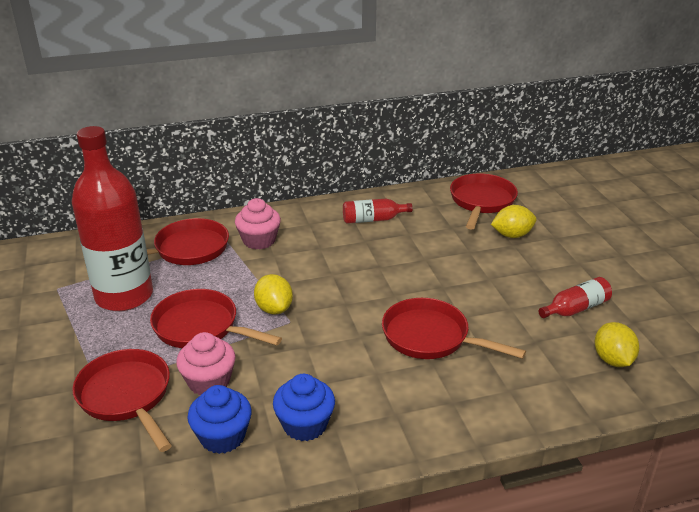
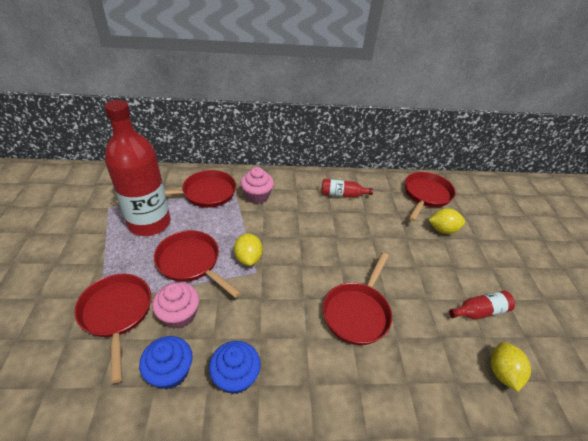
camera: 10 degrees right, 10 degrees up
red pan [382,298,526,359] -> red pan turned 105 degrees counterclockwise [323,252,392,345]

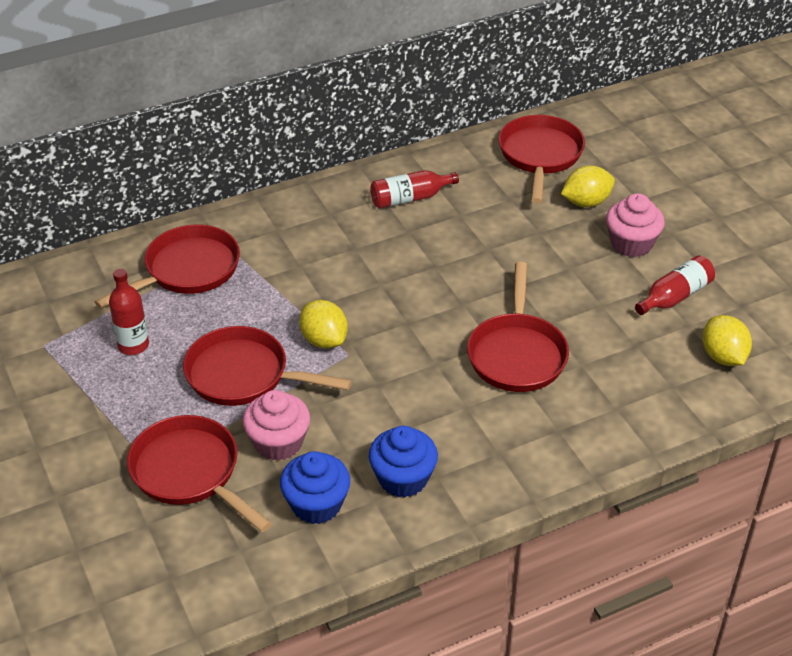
camera: 20 degrees left, 0 degrees up
red bottle [105,100,170,236] -> red bottle [109,269,149,355], size x0.44
pink cupcake [240,167,274,204] -> pink cupcake moved to [606,193,665,257]

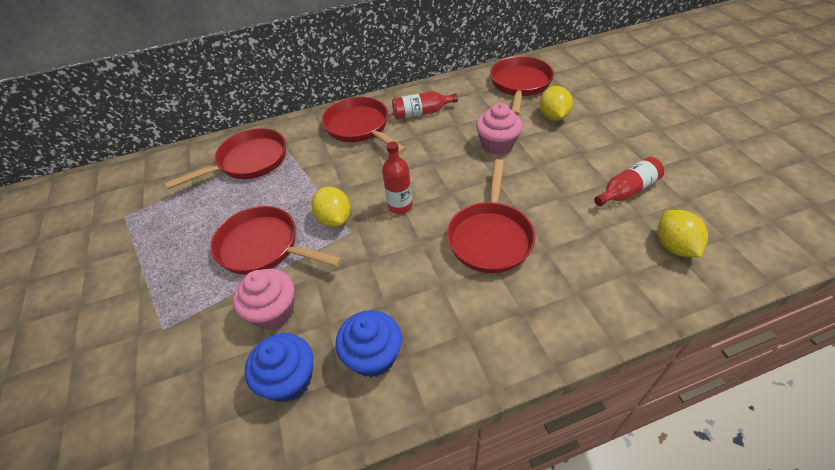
camera: 10 degrees right, 5 degrees up
red bottle [109,269,149,355] -> red bottle moved to [382,141,412,214]
red pan [127,415,272,532] -> red pan moved to [322,97,406,154]
yellow lemon [561,165,615,207] -> yellow lemon turned 75 degrees counterclockwise [540,86,573,121]
pink cupcake [606,193,665,257] -> pink cupcake moved to [476,103,522,155]

